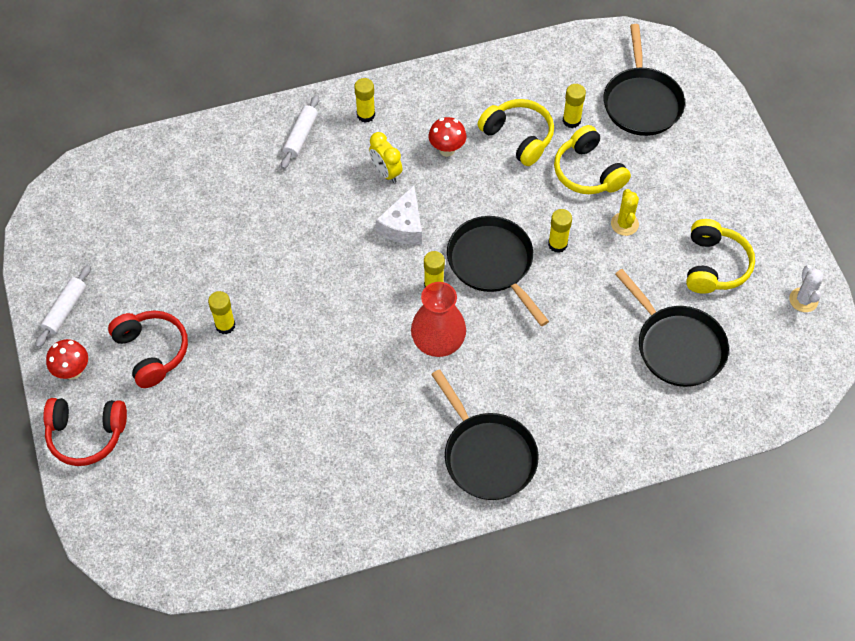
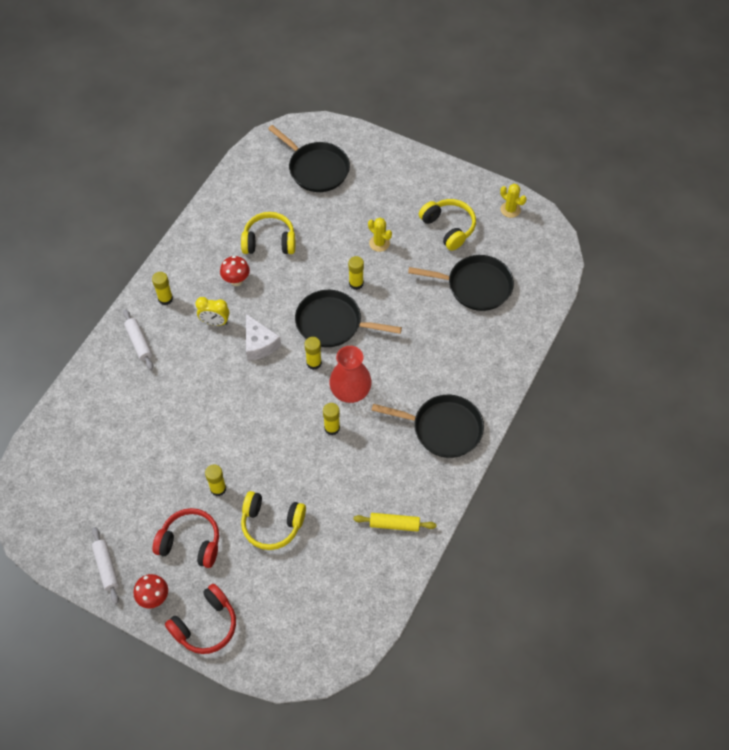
camera: 45 degrees left, 0 degrees up
yellow headphones [554,125,631,194] -> yellow headphones moved to [241,491,306,550]
yellow glue stick [563,84,586,128] -> yellow glue stick moved to [323,403,340,435]
white cactus [789,265,824,312] -> yellow cactus [500,184,527,218]
none -> yellow rolling pin [353,513,437,532]

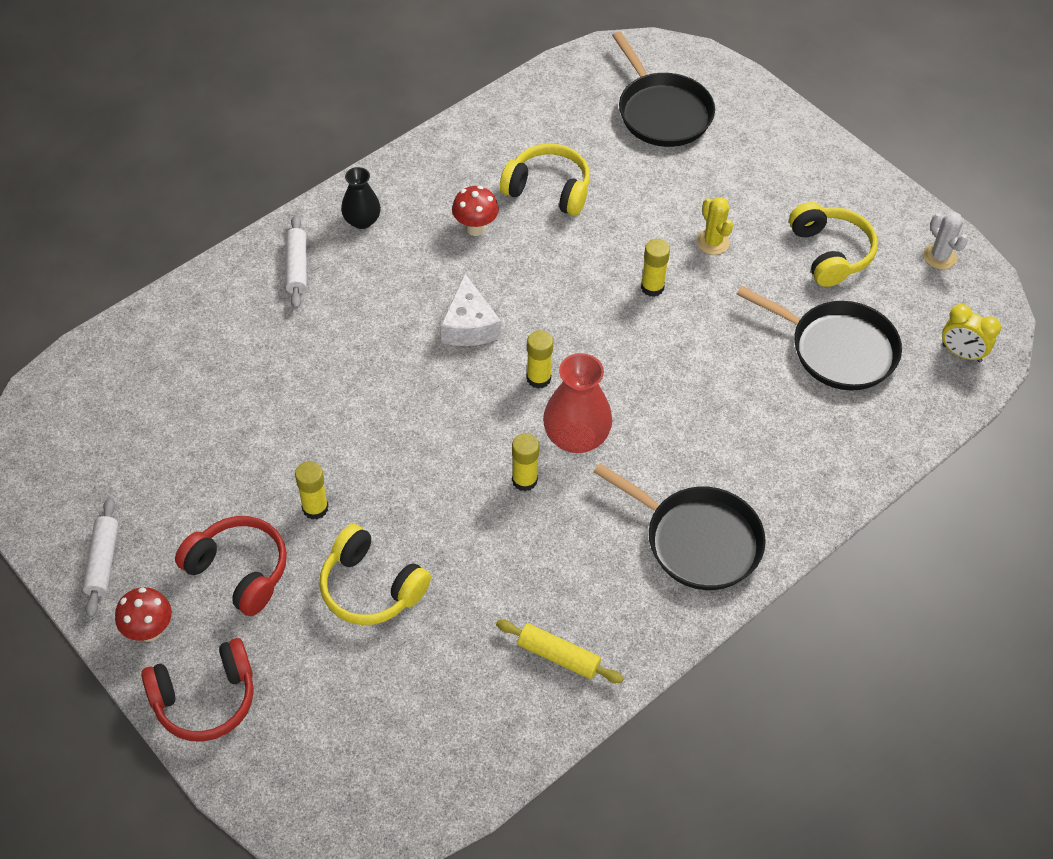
camera: 20 degrees right, 5 degrees down
yellow glue stick [152,272,173,305] -> black vase [341,167,381,229]
yellow clock [195,297,229,326] -> yellow clock moved to [942,304,1001,362]
black pan [295,290,402,347] -> none
yellow cactus [500,184,527,218] -> white cactus [923,212,968,269]

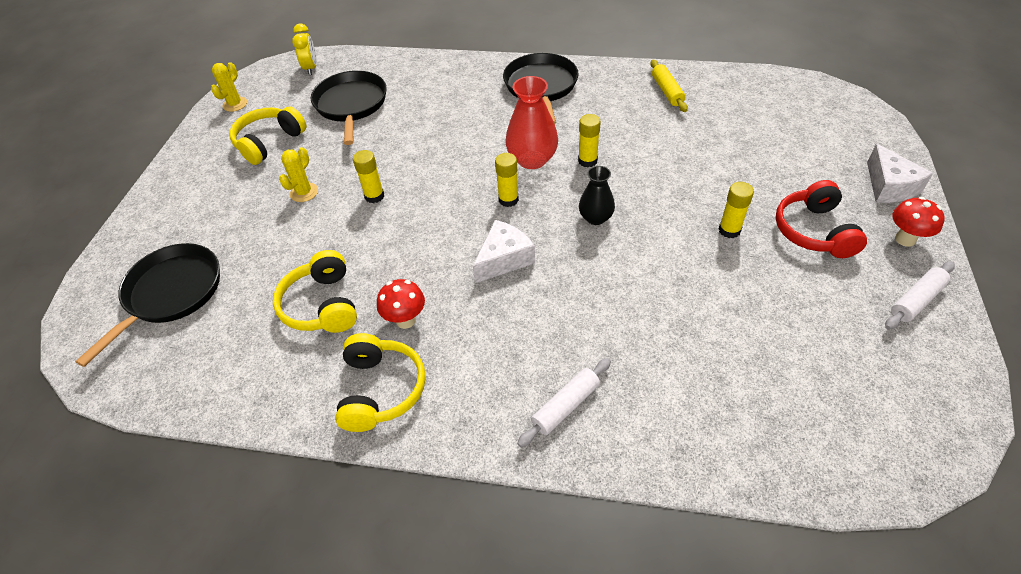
camera: 125 degrees left, 5 degrees down
red headphones [141,638,254,742] -> white cheese [867,144,933,203]
yellow headphones [319,524,431,625] -> yellow headphones moved to [335,333,426,432]
black vase [341,167,381,229] -> black vase moved to [579,166,615,225]
white cactus [923,212,968,269] -> yellow cactus [211,62,247,112]

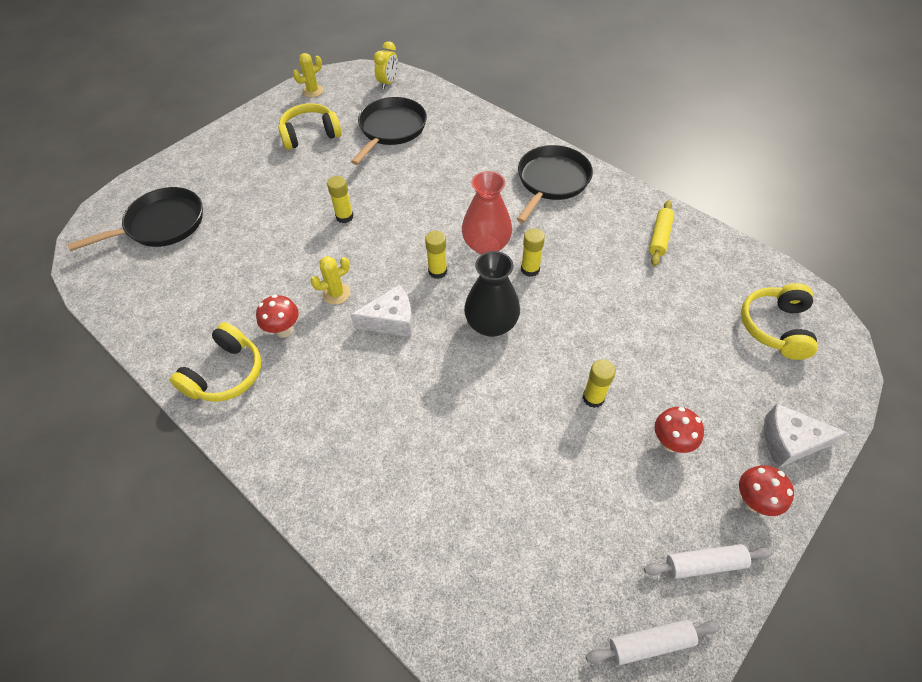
camera: 30 degrees right, 5 degrees up
yellow headphones [273,250,357,333] -> yellow headphones moved to [741,283,818,360]
yellow cactus [279,147,318,202] -> yellow cactus moved to [311,256,350,305]
white rolling pin [517,358,611,447] -> white rolling pin moved to [586,619,720,665]
black vase [579,166,615,225] -> black vase [464,251,520,337], size x1.59
red headphones [775,180,867,258] -> red mushroom [655,407,704,453]
white cheese [867,144,933,203] -> white cheese turned 75 degrees clockwise [764,404,848,468]

